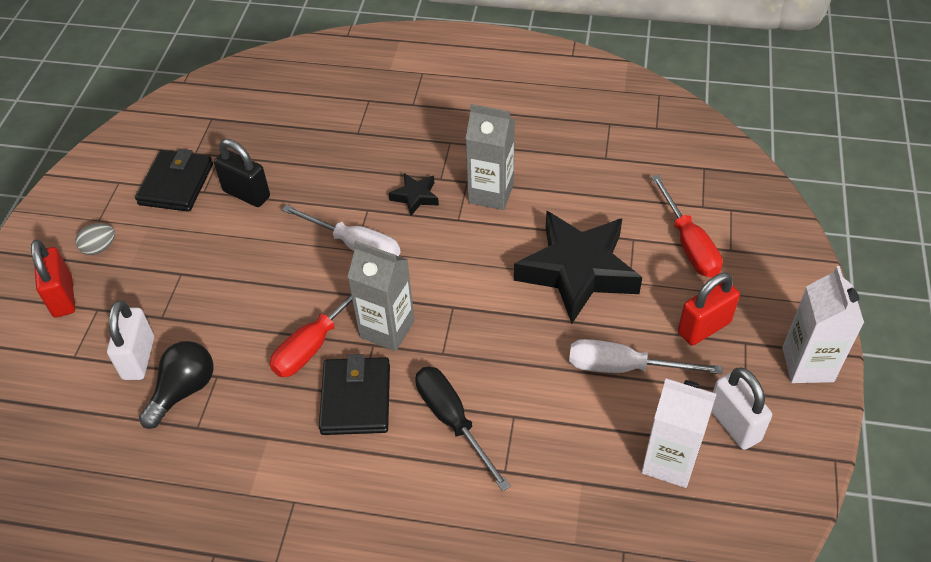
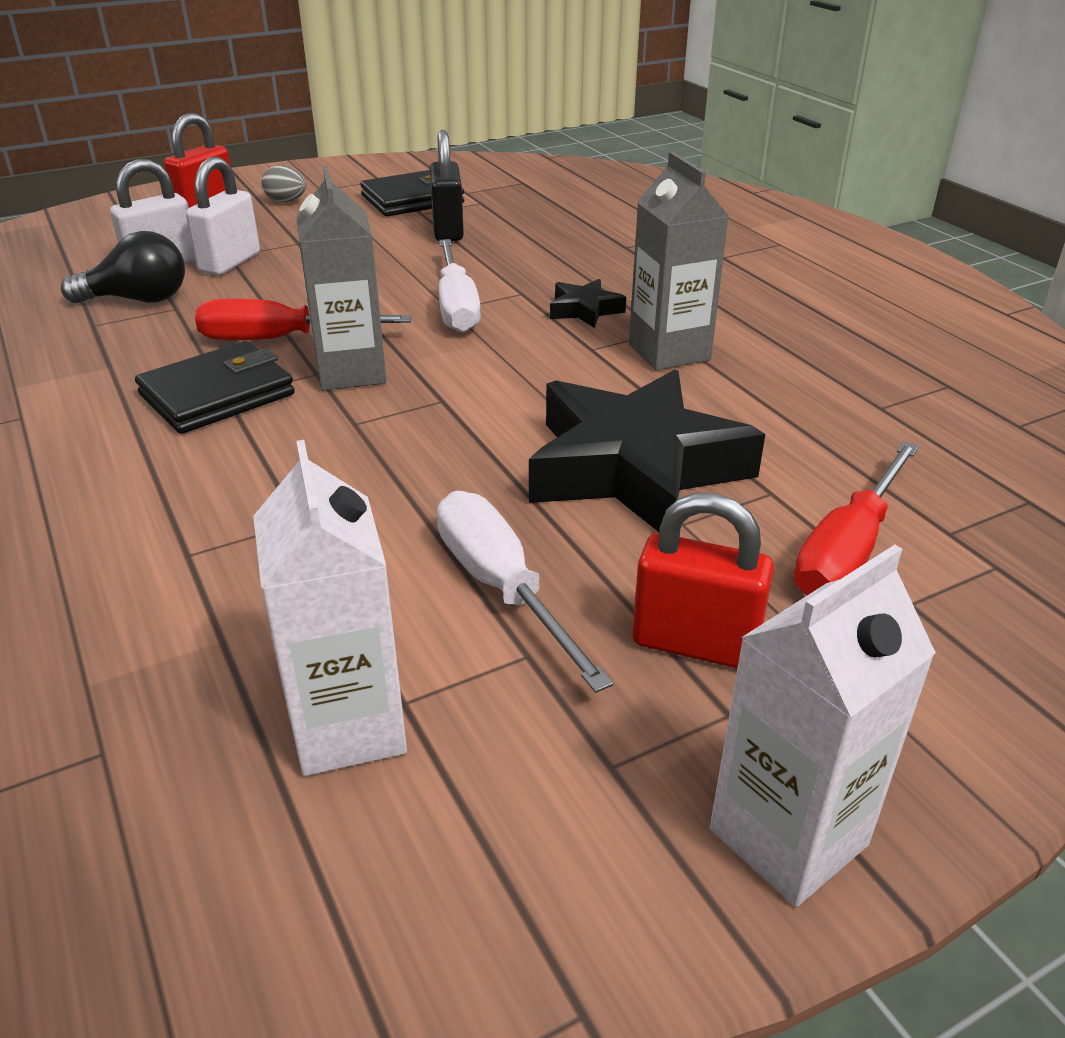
camera: 50 degrees right, 15 degrees down
black screwdriver [415,366,511,491] -> none
white padlock [711,368,772,450] -> white padlock moved to [186,157,260,275]

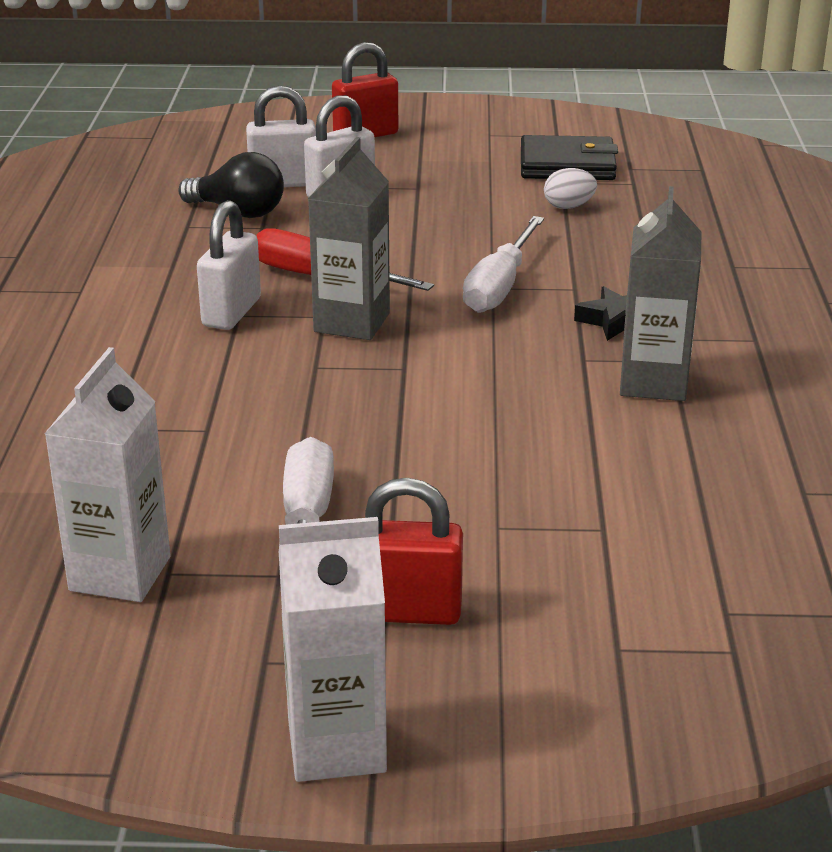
camera: 30 degrees right, 5 degrees down
black wallet [135,341,295,434] -> white padlock [197,200,261,330]
grey egg [261,165,306,202] -> none
black padlock [429,130,464,241] -> white egg [544,168,597,209]
black star [529,369,765,532] -> none
red padlock [632,493,774,668] -> red padlock turned 45 degrees counterclockwise [365,478,463,625]
red screwdriver [794,441,919,595] -> none

